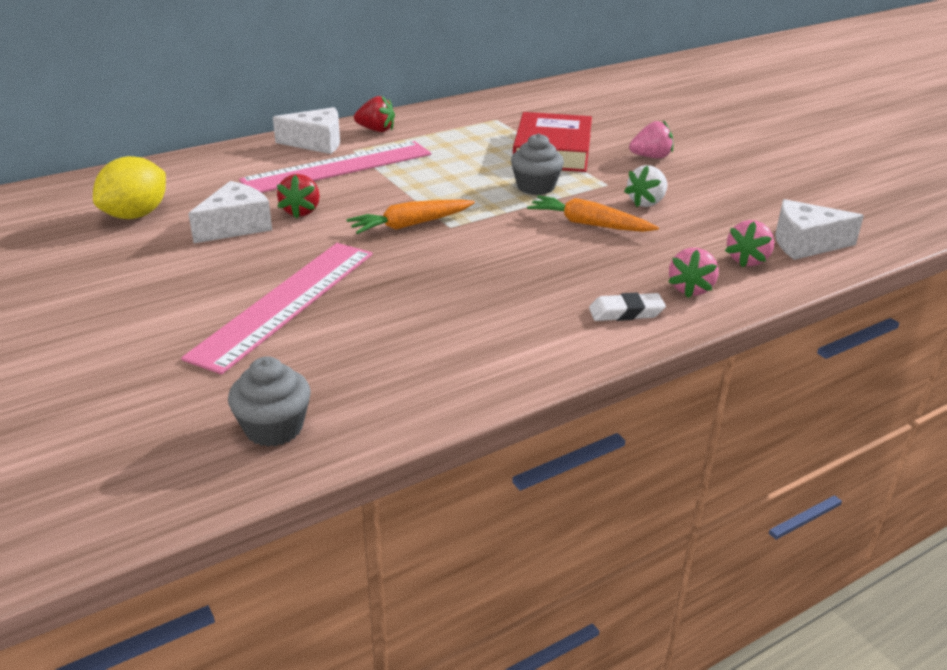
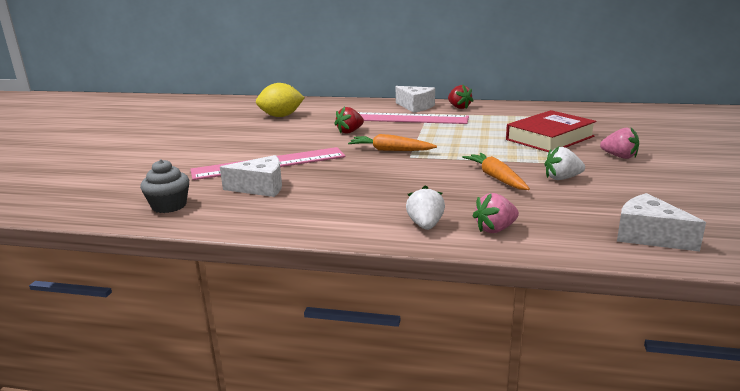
camera: 45 degrees right, 10 degrees down
white cheese [188,181,272,243] -> white cheese moved to [220,155,282,197]
grey cupcake [511,133,564,195] -> none
white eraser [589,293,666,321] -> white strawberry [406,185,445,230]
pink strawberry [725,220,774,268] -> none

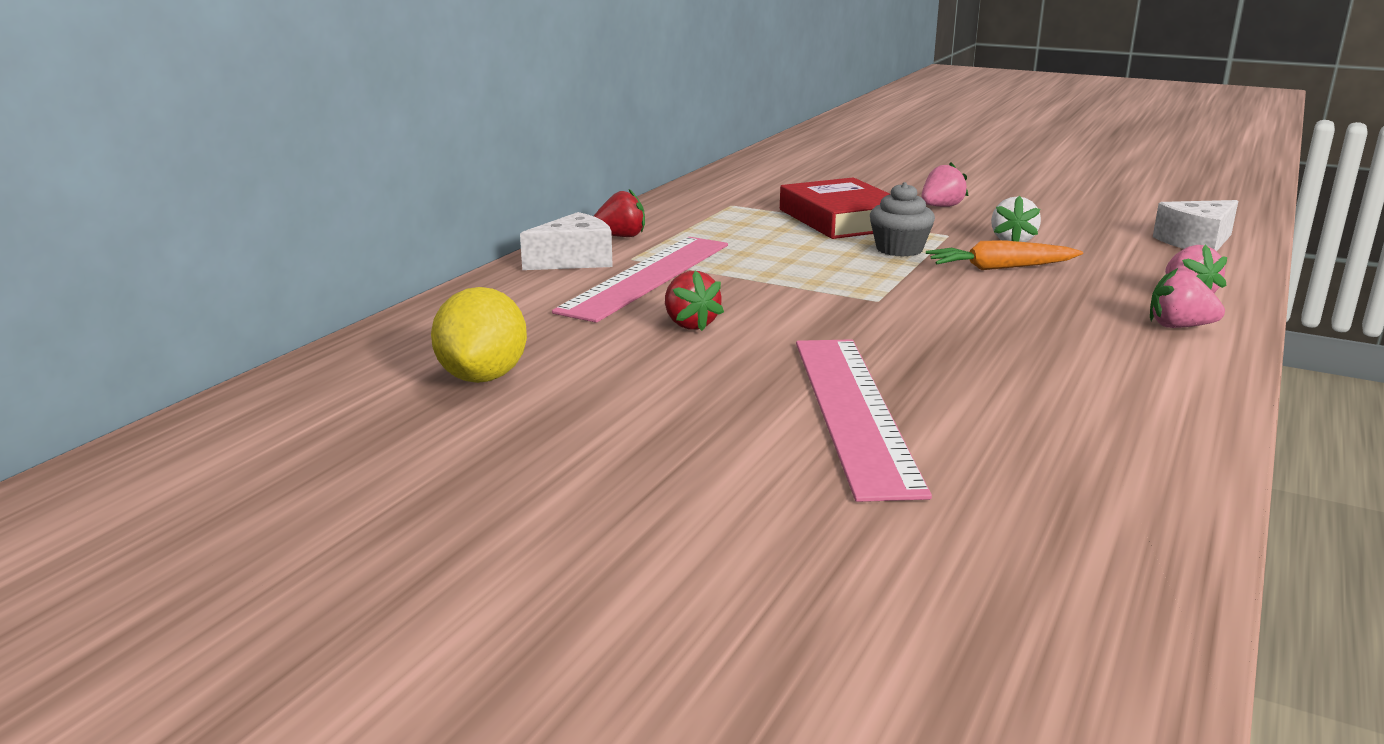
camera: 75 degrees left, 0 degrees up
grey cupcake [140,159,189,213] -> grey cupcake moved to [870,182,935,257]
white cheese [220,155,282,197] -> none
orange carrot [348,134,437,151] -> none
white strawberry [406,185,445,230] -> pink strawberry [1150,268,1225,328]

